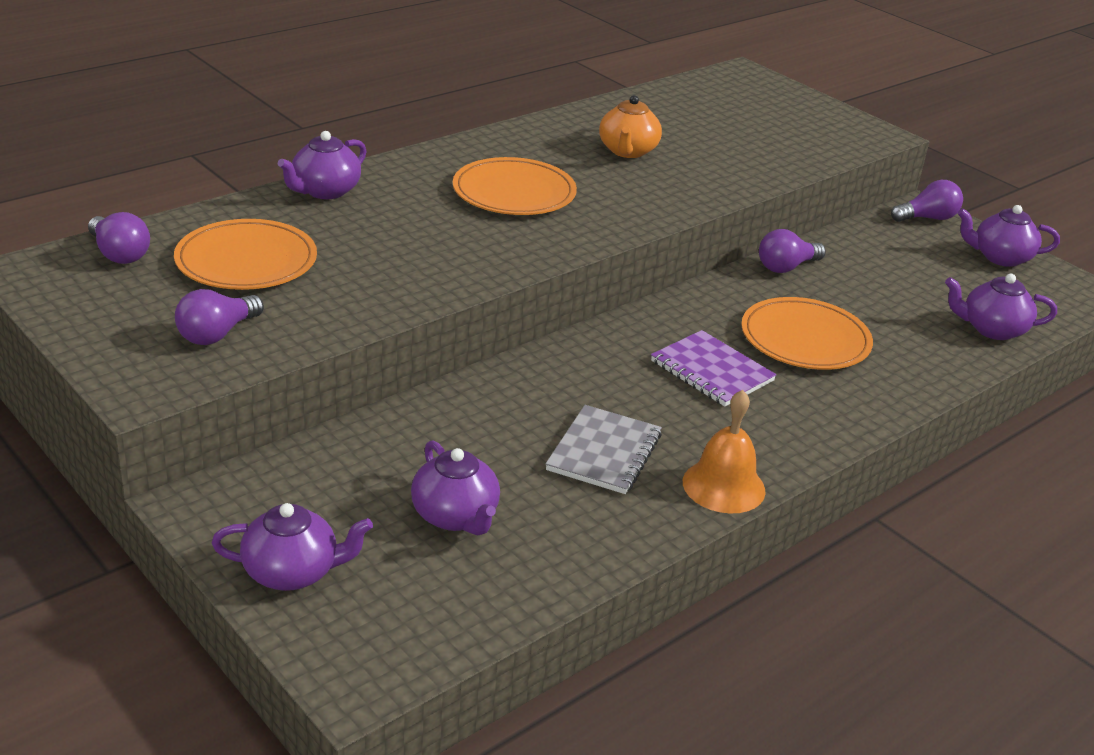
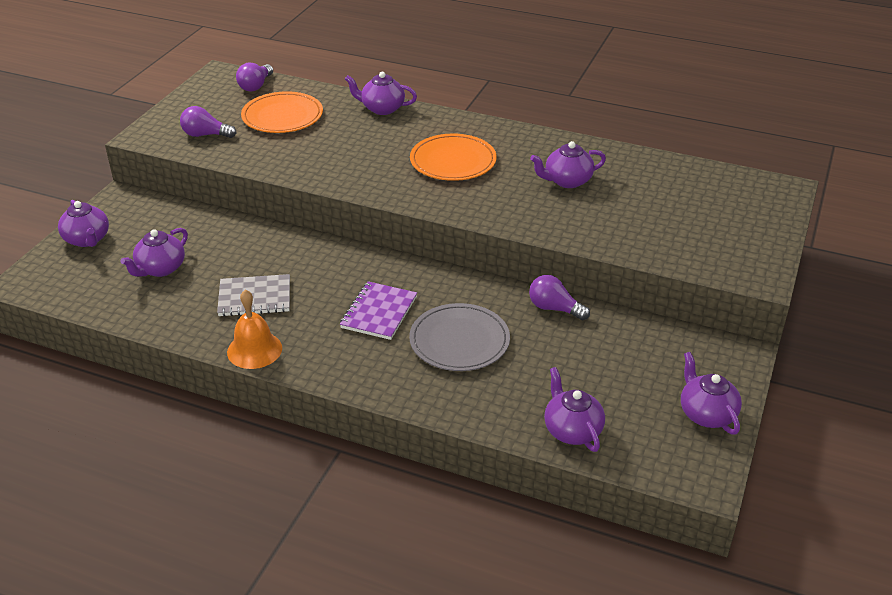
camera: 65 degrees right, 5 degrees up
orange teapot [599,95,662,158] -> purple teapot [530,141,606,188]
orange plate [741,297,873,370] -> grey plate [409,303,510,371]
purple light bulb [891,180,963,222] -> none

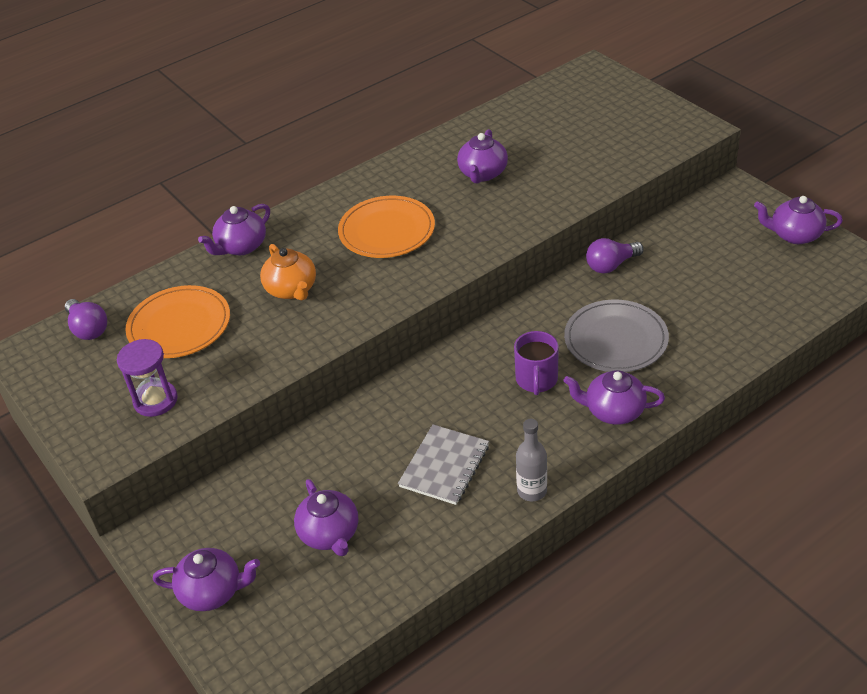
camera: 55 degrees left, 5 degrees up
purple light bulb [180,106,237,138] -> purple hourglass [117,339,178,417]
orange bell [227,290,282,369] -> grey bottle [516,419,547,501]
purple notebook [340,281,417,340] -> purple mug [514,331,559,395]
purple teapot [544,367,605,452] -> purple teapot moved to [563,370,665,425]
none -> orange teapot [260,244,316,300]

